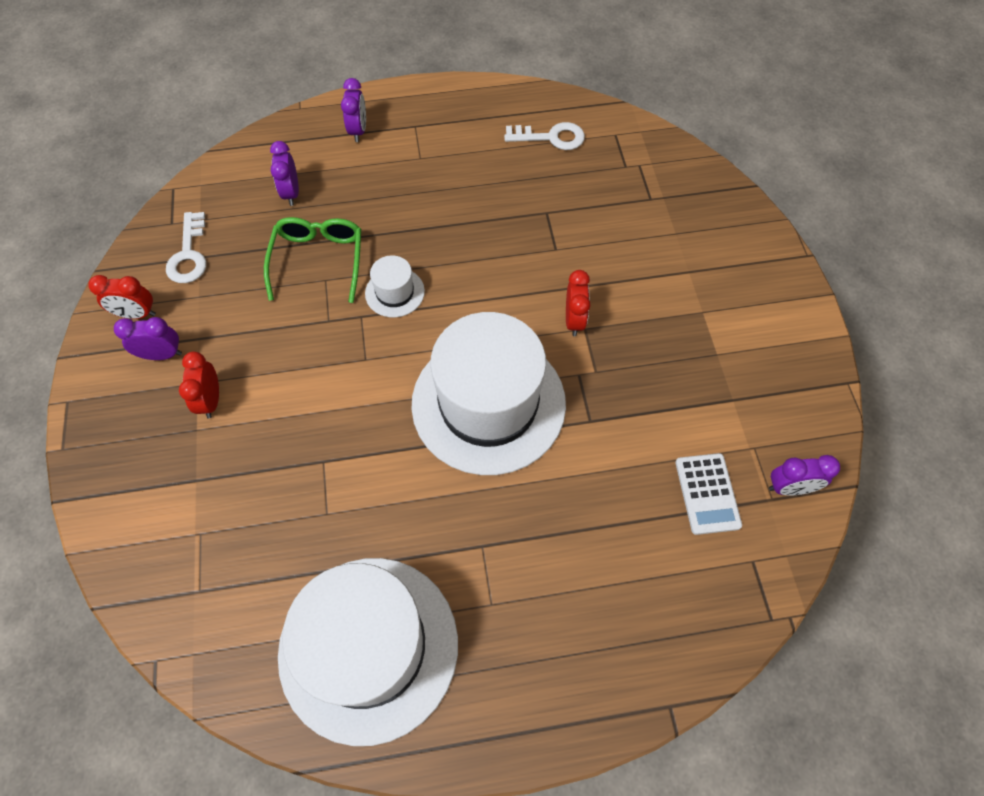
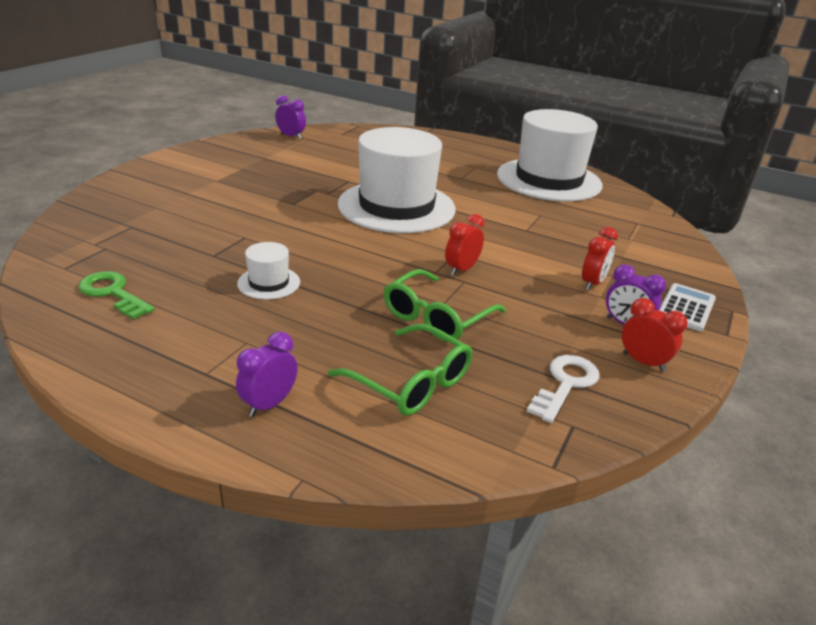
camera: 145 degrees left, 30 degrees down
purple clock [270,141,299,206] -> green glasses [328,324,472,416]
white hat [365,255,425,317] -> white hat moved to [237,242,300,300]
white key [504,122,585,150] -> green key [78,271,154,319]
red clock [566,270,590,336] -> red clock moved to [445,214,485,276]
white calculator [675,453,742,535] -> white calculator moved to [659,283,716,331]

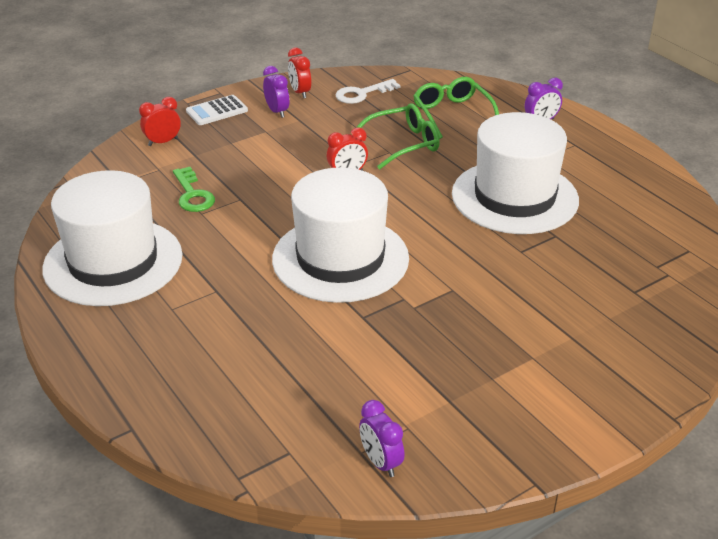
camera: 150 degrees left, 5 degrees up
green key [78,271,154,319] -> green key moved to [173,167,215,212]
white hat [237,242,300,300] -> white hat [452,112,579,234], size x2.39
red clock [582,227,618,291] -> red clock moved to [139,97,181,146]

